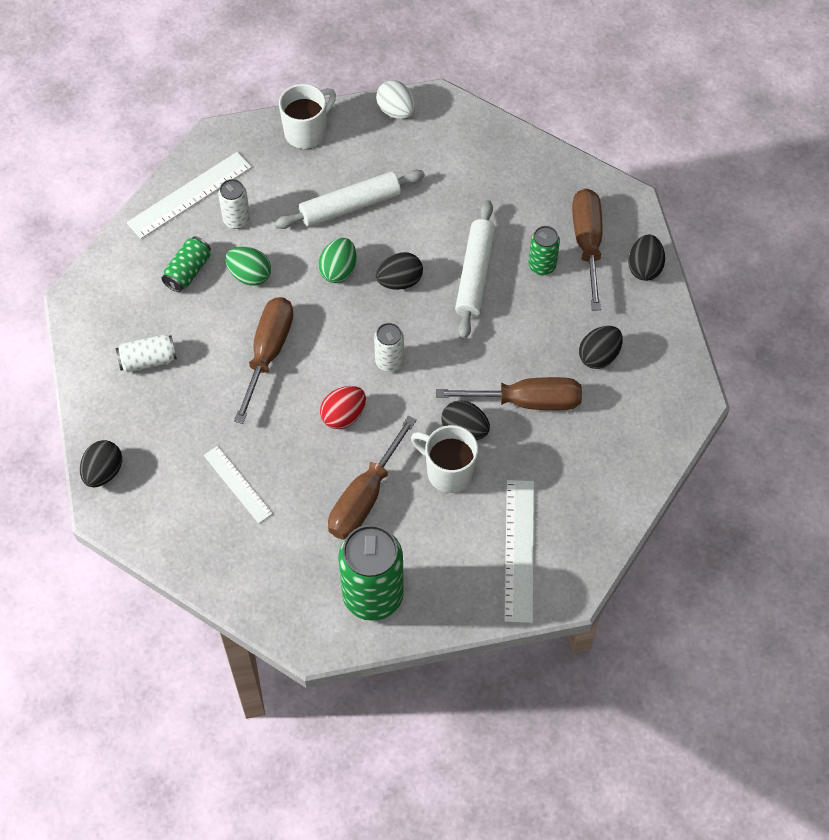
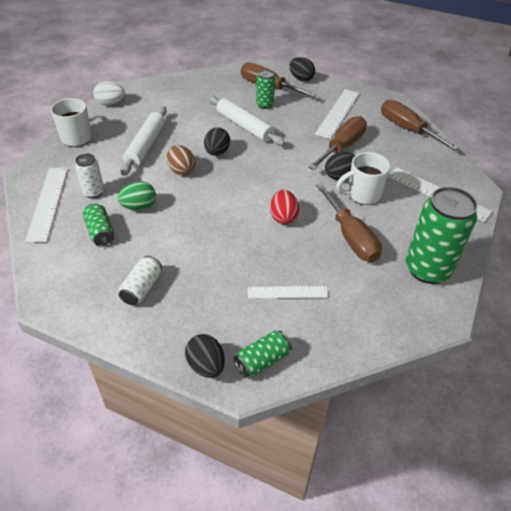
camera: 55 degrees left, 15 degrees down
brown screwdriver [234,297,294,424] -> brown screwdriver moved to [381,100,459,151]
green egg [318,238,356,283] -> brown egg [167,145,196,176]
white can [374,323,404,372] -> none
black egg [579,326,623,369] -> white ruler [315,89,360,139]
none -> green can [234,330,292,378]

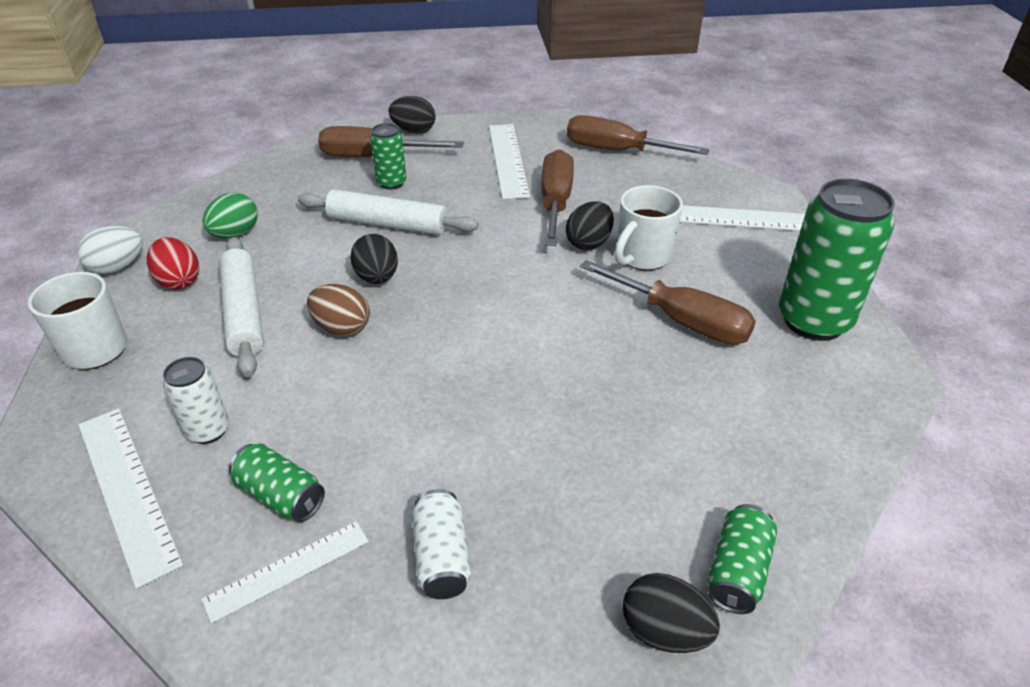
camera: 30 degrees left, 5 degrees down
green egg [117,181,156,210] -> green egg moved to [202,192,258,238]
white ruler [248,286,328,299] -> white ruler moved to [202,521,369,624]
red egg [270,190,299,225] -> red egg moved to [147,237,199,289]

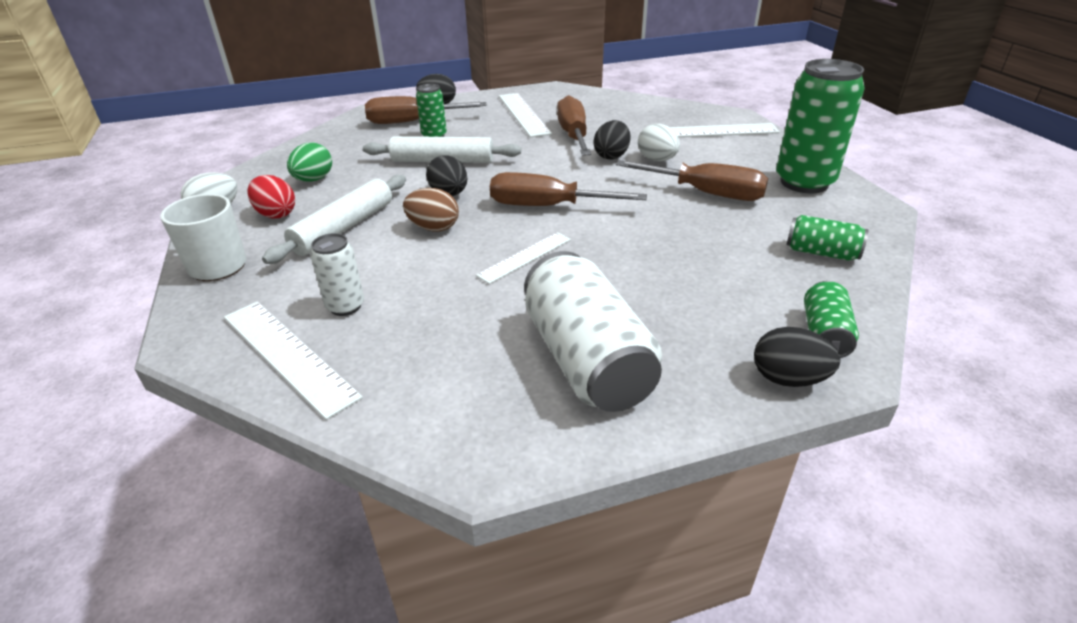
camera: 10 degrees left, 5 degrees down
white ruler [202,521,369,624] -> white ruler moved to [476,232,571,284]
white rolling pin [219,237,264,377] -> white rolling pin turned 60 degrees clockwise [262,175,406,264]
green can [229,443,325,522] -> green can moved to [786,215,869,261]
white can [412,489,471,599] -> white can [524,251,662,412], size x1.97
brown screwdriver [567,115,709,155] -> brown screwdriver moved to [490,172,647,206]
white mug [615,185,683,270] -> white egg [638,124,680,161]

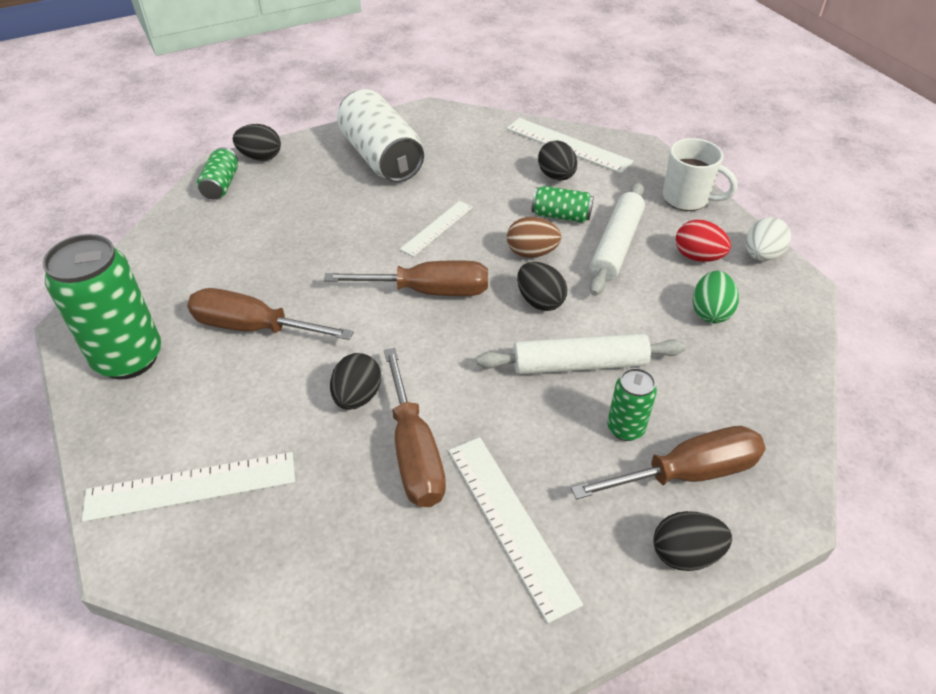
camera: 170 degrees right, 10 degrees up
white can [310,233,364,316] -> black egg [538,140,577,180]
white egg [638,124,680,161] -> none
green can [786,215,869,261] -> green can moved to [531,186,594,223]

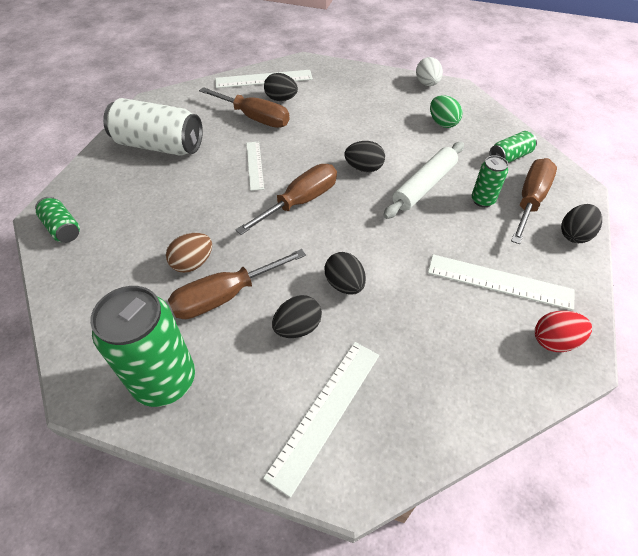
camera: 45 degrees left, 5 degrees up
black egg [233,124,281,161] -> black egg moved to [272,295,322,338]
brown screwdriver [384,348,446,507] -> brown screwdriver moved to [199,87,290,128]
brown egg [507,217,561,258] -> brown egg moved to [166,233,212,273]
green can [531,186,594,223] -> green can moved to [490,131,537,163]
white rolling pin [589,182,645,296] -> none
white mug [663,138,738,211] -> none
red egg [676,219,731,262] -> red egg moved to [535,311,592,352]

